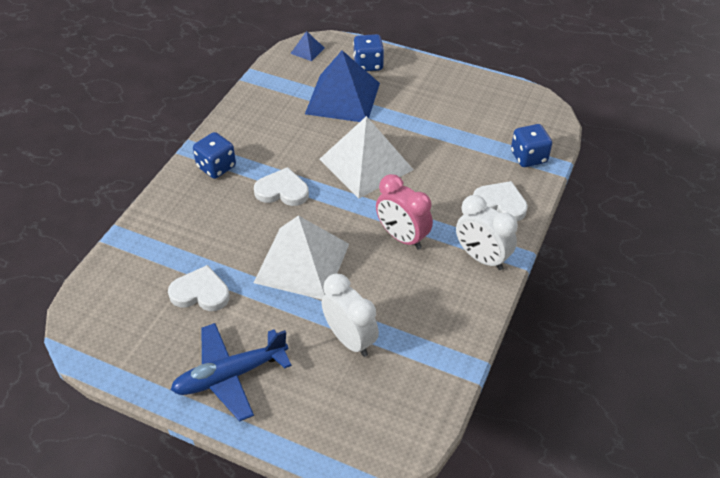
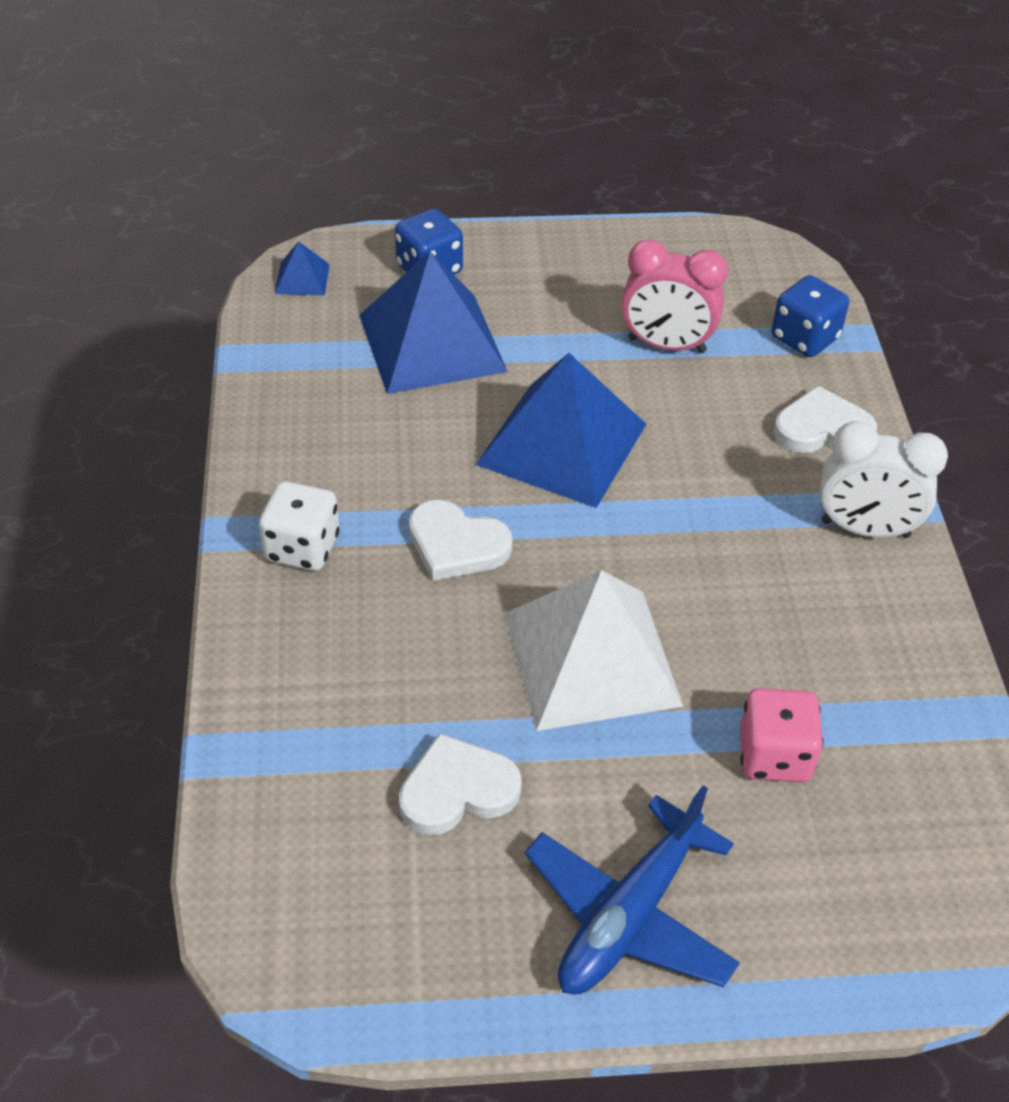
camera: 30 degrees left, 0 degrees up
blue dice [193,132,236,179] -> white dice [259,481,339,571]
white heart [254,167,309,206] -> white heart turned 135 degrees counterclockwise [409,500,513,581]
white pyramid [319,116,414,199] -> blue pyramid [476,353,646,508]
white clock [322,274,379,357] -> pink dice [740,688,824,782]
pink clock [376,174,433,249] -> pink clock moved to [621,239,728,353]

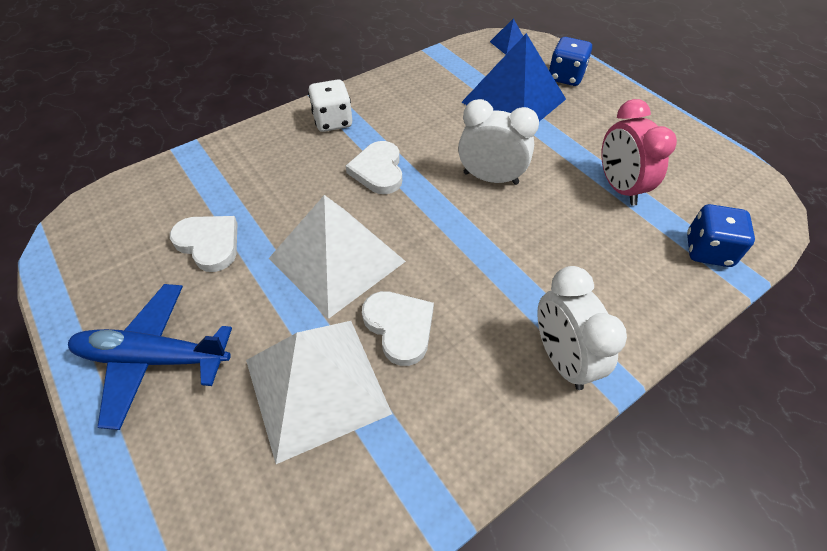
camera: 60 degrees right, 5 degrees up
blue pyramid [476,353,646,508] -> white clock [458,99,539,185]
pink dice [740,688,824,782] -> white pyramid [246,321,392,464]
white heart [774,386,877,453] -> white heart moved to [362,291,434,366]

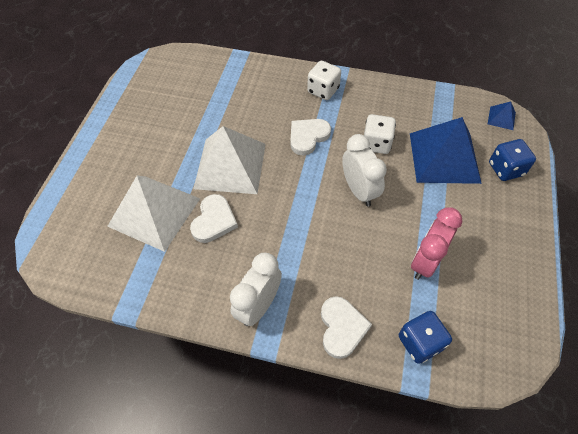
camera: 50 degrees right, 5 degrees up
blue plane [68,284,232,430] -> none
white heart [170,216,238,272] -> white heart moved to [321,296,372,359]
none -> white dice [364,114,396,154]

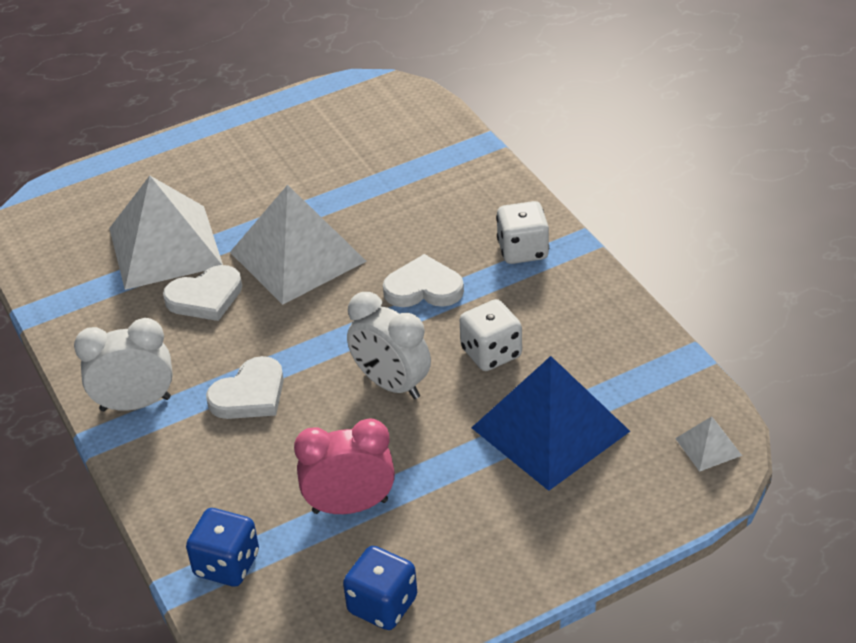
camera: 50 degrees right, 15 degrees down
white heart [321,296,372,359] -> white heart moved to [206,356,284,419]
white clock [342,134,387,207] -> white clock turned 105 degrees clockwise [347,292,431,399]
blue pyramid [488,101,516,130] -> white pyramid [675,417,742,472]
blue dice [489,139,536,181] -> blue dice moved to [343,546,417,630]

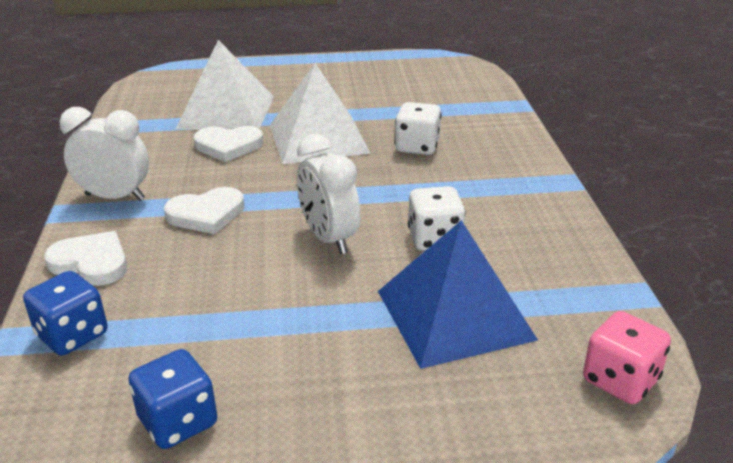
camera: 20 degrees right, 10 degrees down
pink clock [294,418,395,514] -> none
white heart [383,254,464,307] -> white heart moved to [44,231,127,286]
white dice [496,201,549,264] -> white dice moved to [395,102,441,155]
white pyramid [675,417,742,472] -> pink dice [583,311,671,404]

